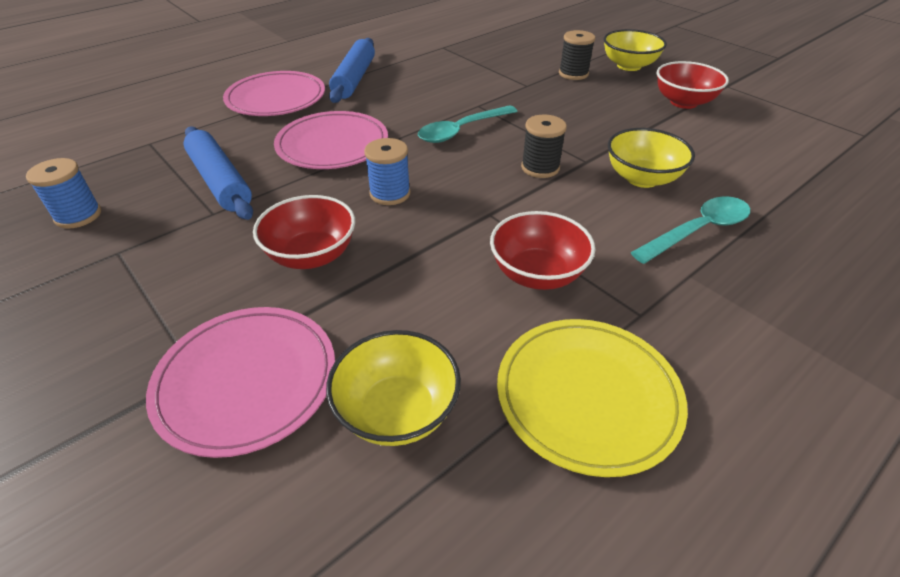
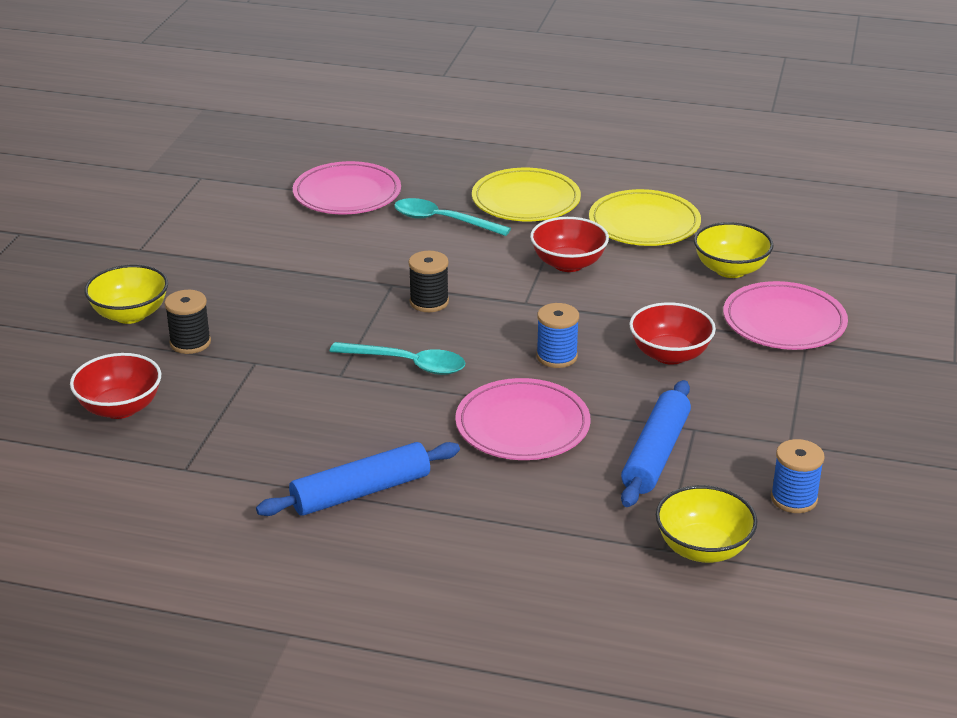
camera: 125 degrees left, 10 degrees down
pink plate [223,71,325,116] -> pink plate moved to [293,161,401,214]
yellow bowl [608,128,695,188] -> yellow bowl moved to [656,485,757,563]
red bowl [657,61,729,109] -> red bowl moved to [70,353,161,419]
none -> yellow plate [472,168,581,221]

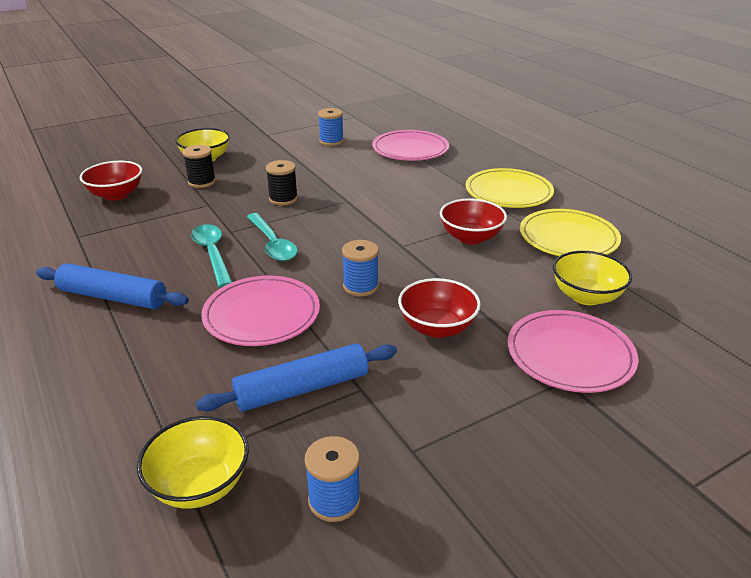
camera: 45 degrees right, 0 degrees up
turquoise spoon [394,198,511,236] -> turquoise spoon moved to [191,224,232,288]
black spool [409,251,449,312] -> black spool moved to [266,160,298,205]
none -> blue spool [318,108,344,146]

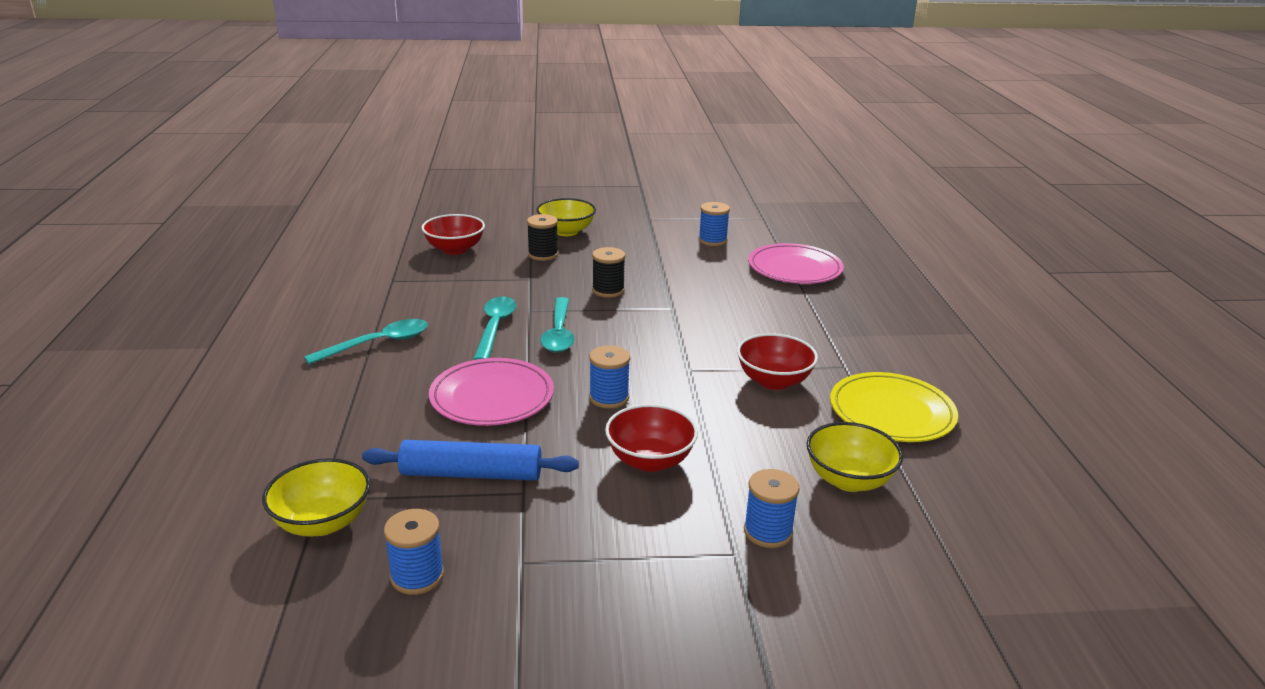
camera: 25 degrees right, 5 degrees down
blue rolling pin [36,263,189,309] -> turquoise spoon [304,319,428,365]
yellow plate [466,168,554,208] -> none
pink plate [507,310,638,393] -> blue spool [744,469,800,548]

